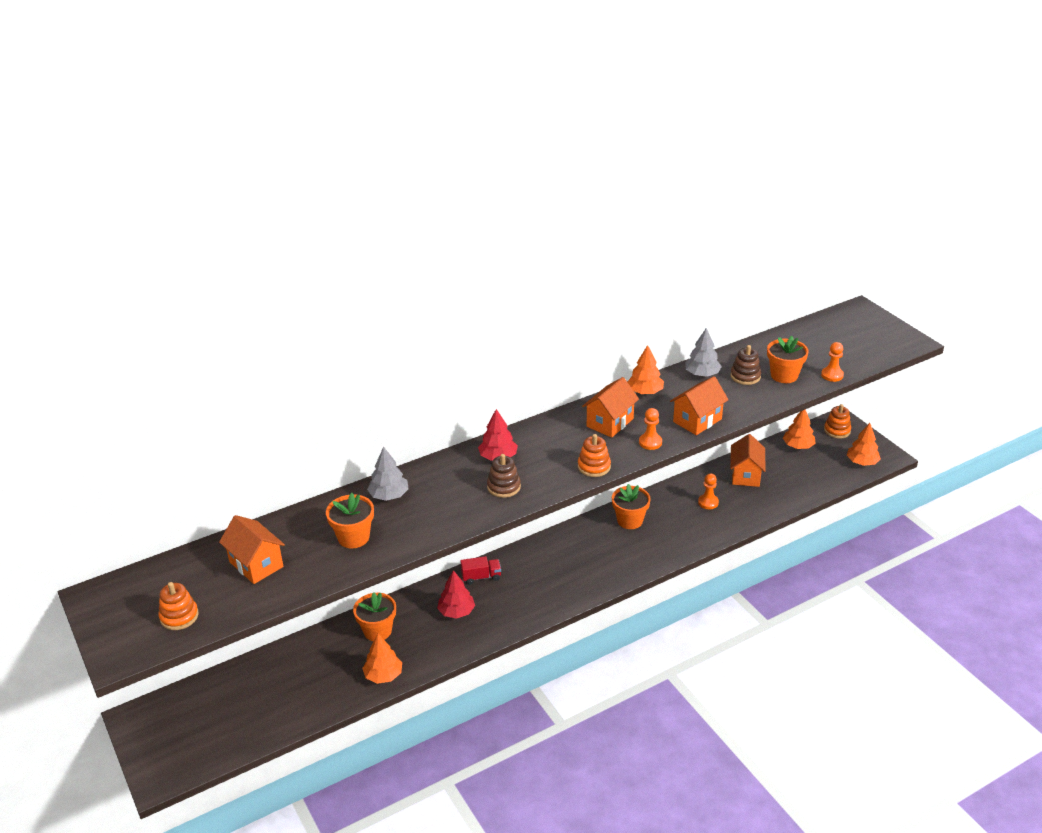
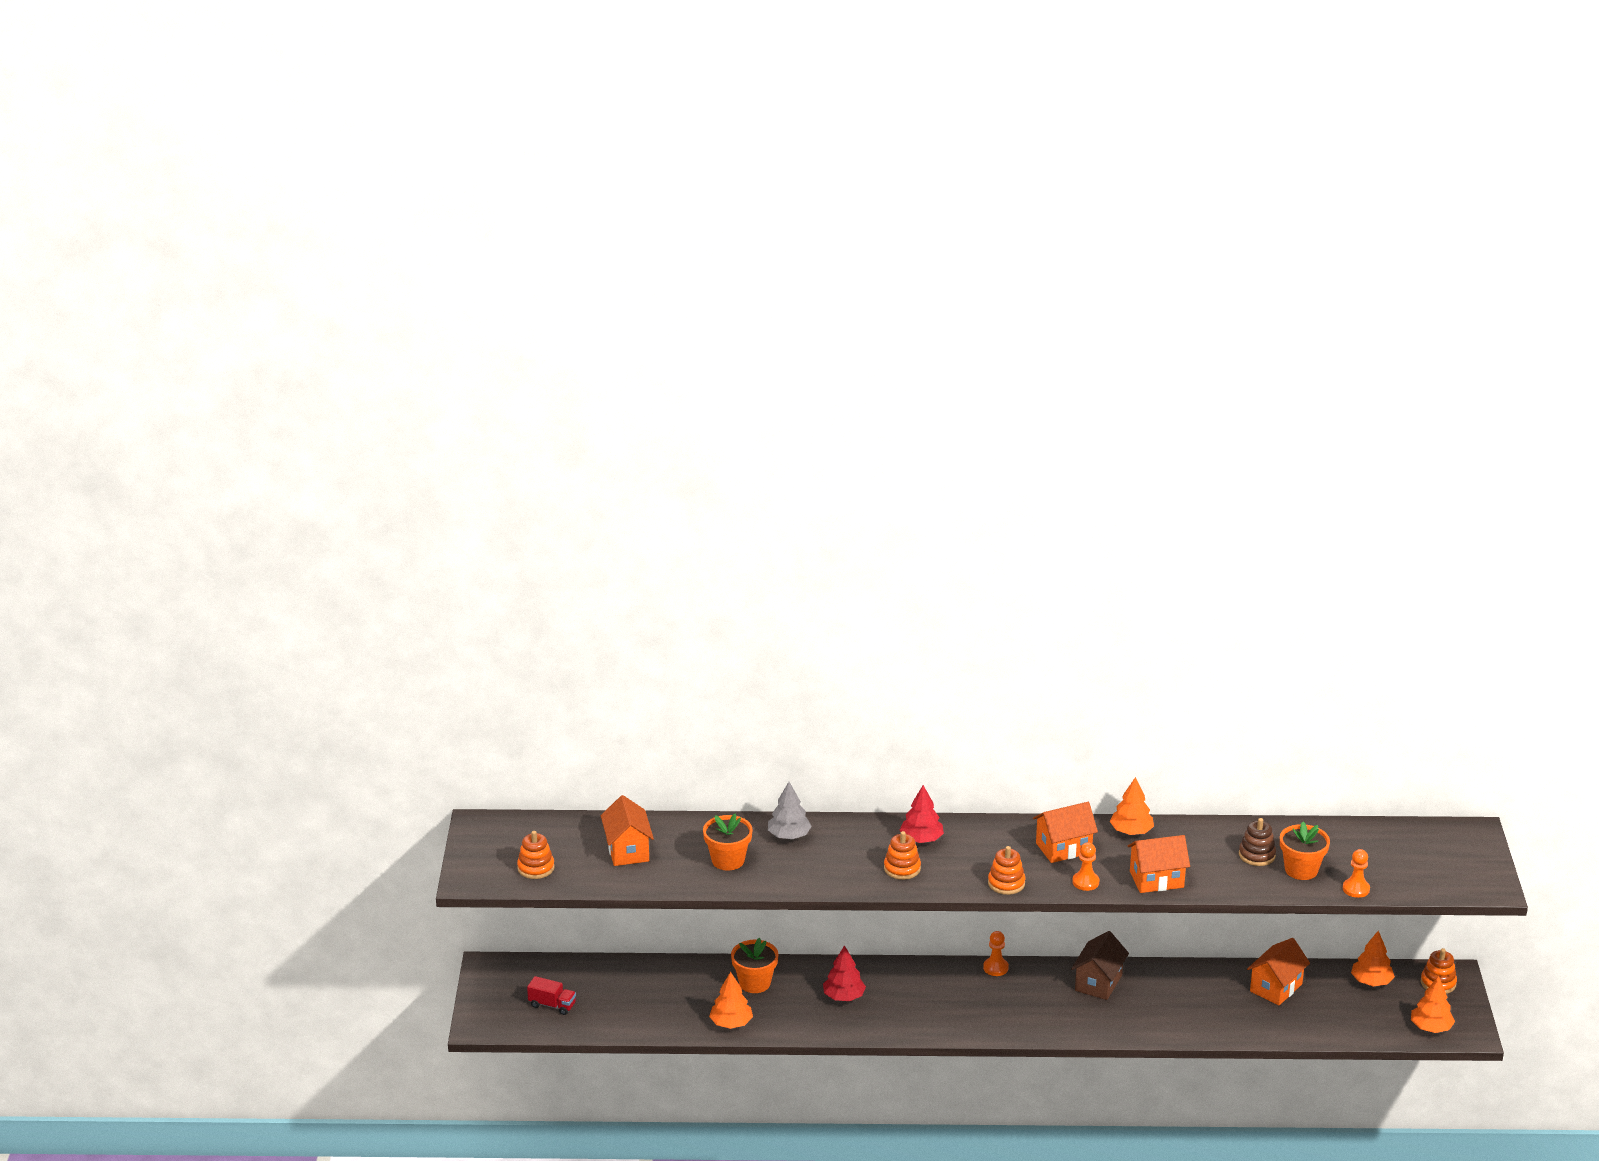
camera: 30 degrees right, 5 degrees down
red truck [460,556,501,585] -> red truck moved to [527,976,576,1015]
brown stacking toy [487,454,521,498] -> orange stacking toy [884,831,921,880]
orange flower pot [612,484,651,529] -> brown house [1071,931,1129,1000]
grey tree [685,328,722,377] -> none
orange pawn [698,473,719,509] -> orange pawn moved to [983,931,1009,976]

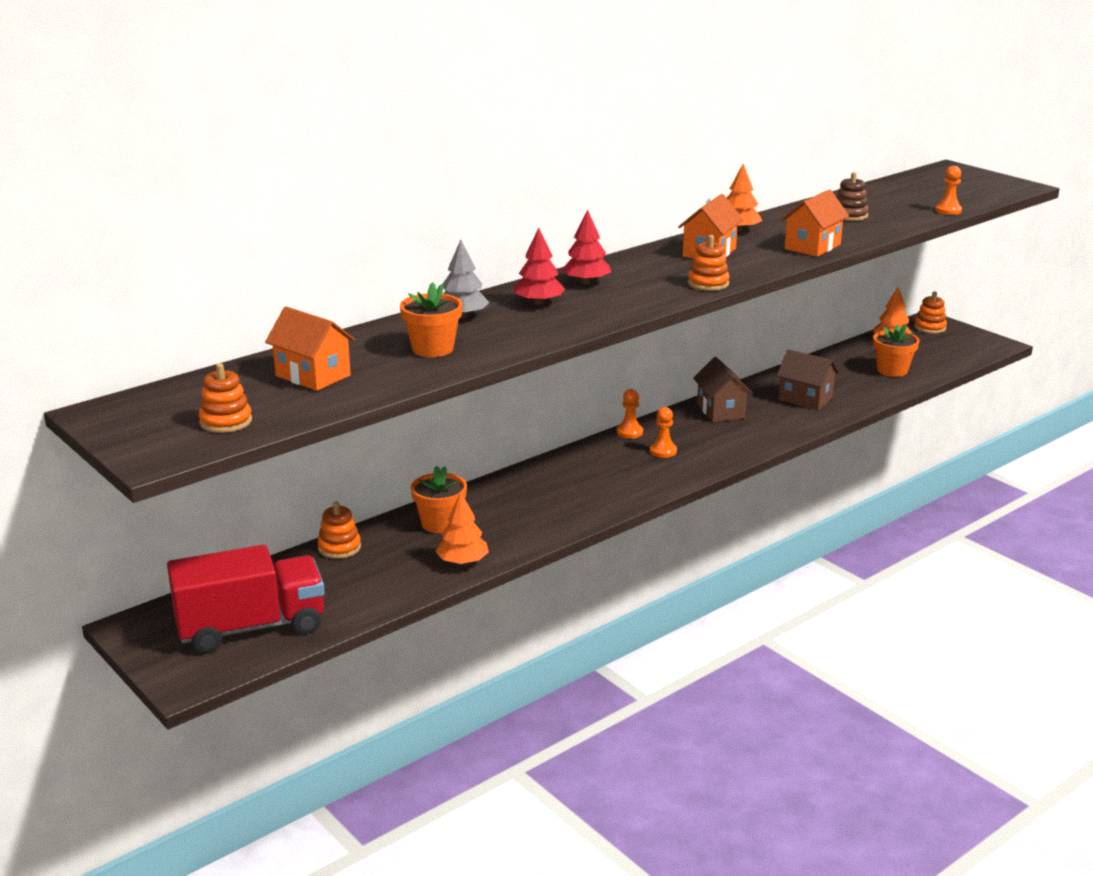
camera: 40 degrees left, 5 degrees down
red truck [527,976,576,1015] -> red truck [167,545,325,653], size x2.38
red tree [823,945,866,1001] -> red tree moved to [514,228,565,305]
orange stacking toy [884,831,921,880] -> orange stacking toy moved to [317,501,361,559]
orange pawn [1072,842,1099,891] -> orange pawn moved to [650,407,677,458]
orange house [1247,938,1310,1005] -> none
orange flower pot [1280,822,1330,880] -> orange flower pot moved to [873,324,920,377]
orange tree [1411,976,1455,1033] -> none
none -> brown house [776,349,839,410]

